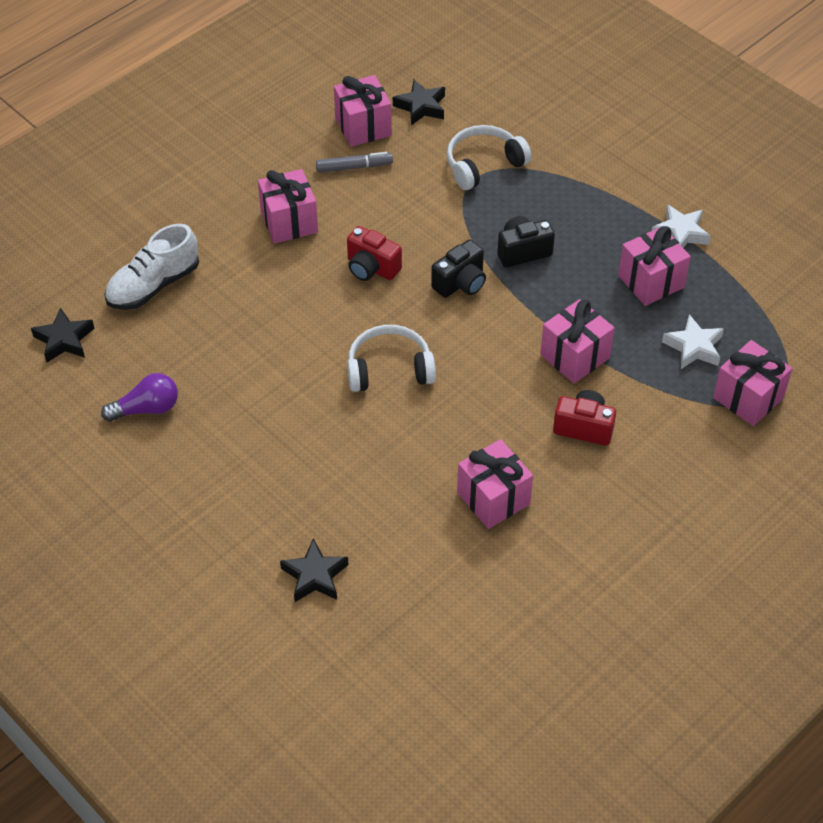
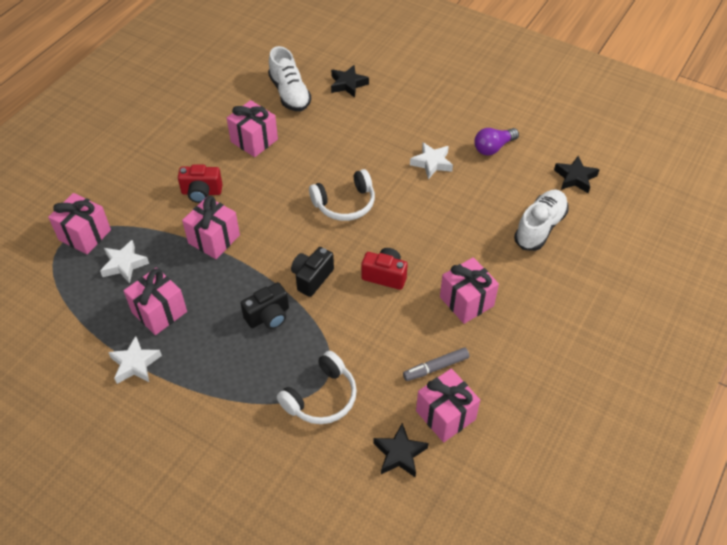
camera: 165 degrees right, 0 degrees up
none -> white shoe [268,46,311,111]
none -> white star [410,142,453,179]

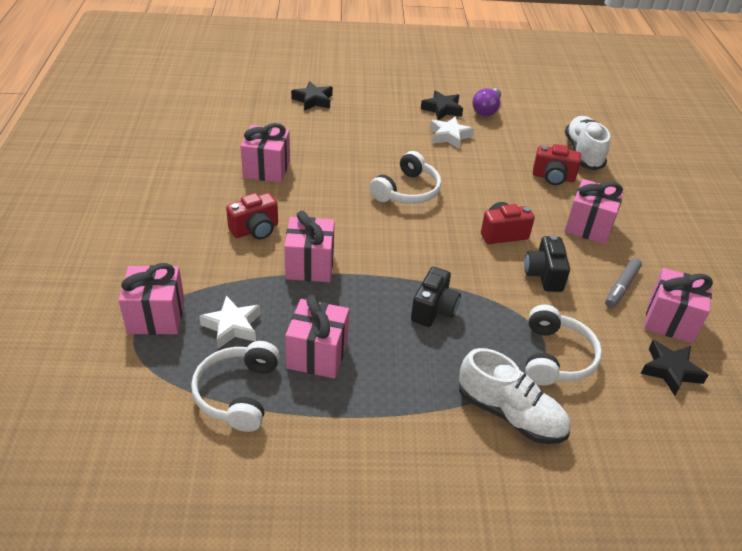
camera: 35 degrees left, 10 degrees down
white star [108,336,162,384] -> none
white shoe [268,46,311,111] -> white shoe moved to [459,348,571,444]
black camera [291,247,334,297] -> black camera moved to [524,235,570,292]
black star [554,156,600,193] -> black star moved to [421,90,463,120]
none -> white headphones [191,341,280,432]
none -> red camera [533,144,581,185]

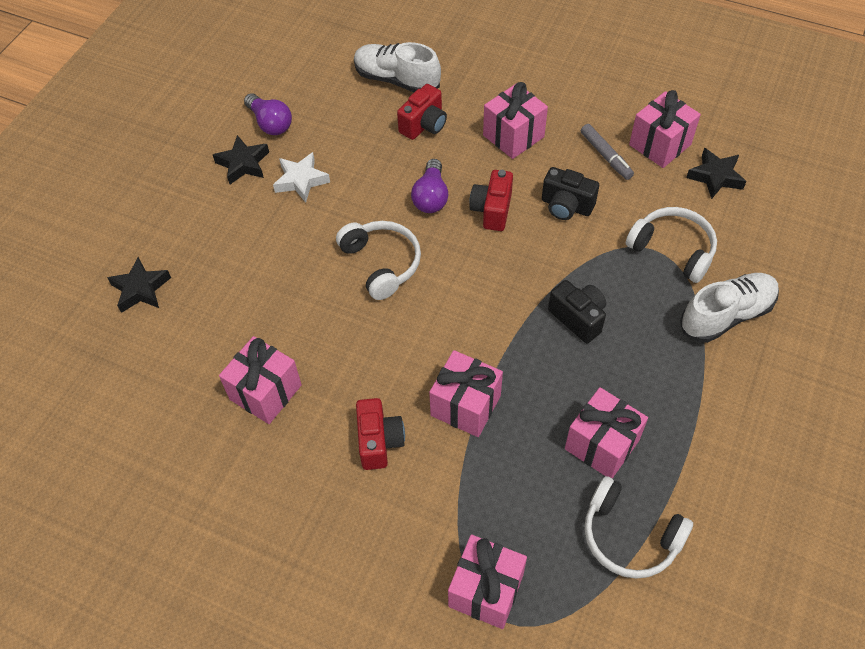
camera: 60 degrees left, 15 degrees up
white star [199,296,261,349] -> none
none -> purple light bulb [411,159,448,213]

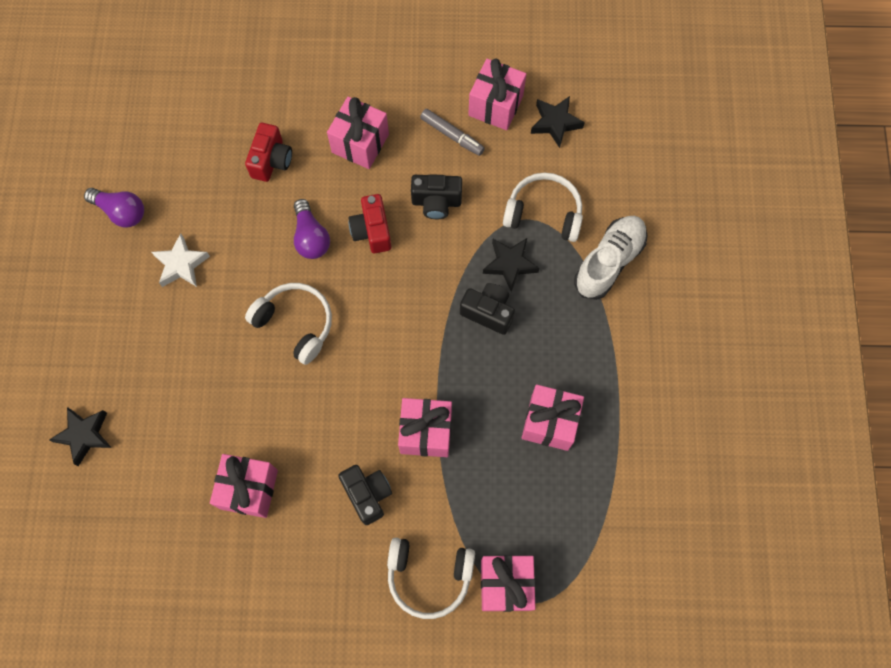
camera: 25 degrees left, 15 degrees up
black star [213,135,269,184] -> black star moved to [483,238,540,292]
white shoe [354,42,441,92] -> none
red camera [356,398,405,470] -> black camera [338,465,392,525]
white headphones [585,476,693,579] -> white headphones moved to [387,538,475,619]

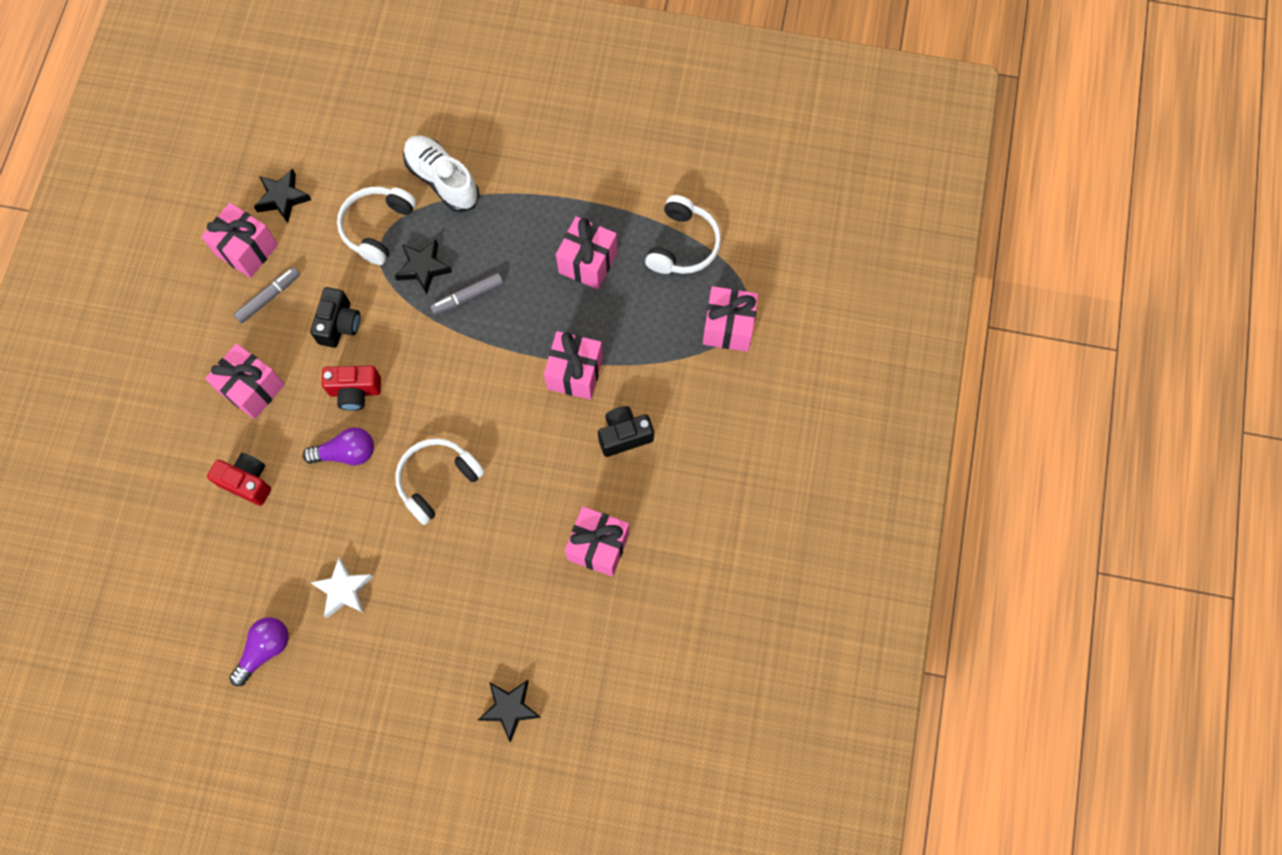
camera: 80 degrees left, 0 degrees up
white headphones [387,538,475,619] -> white headphones moved to [645,195,721,274]
black camera [460,283,515,335] -> grey marker [430,273,503,315]

